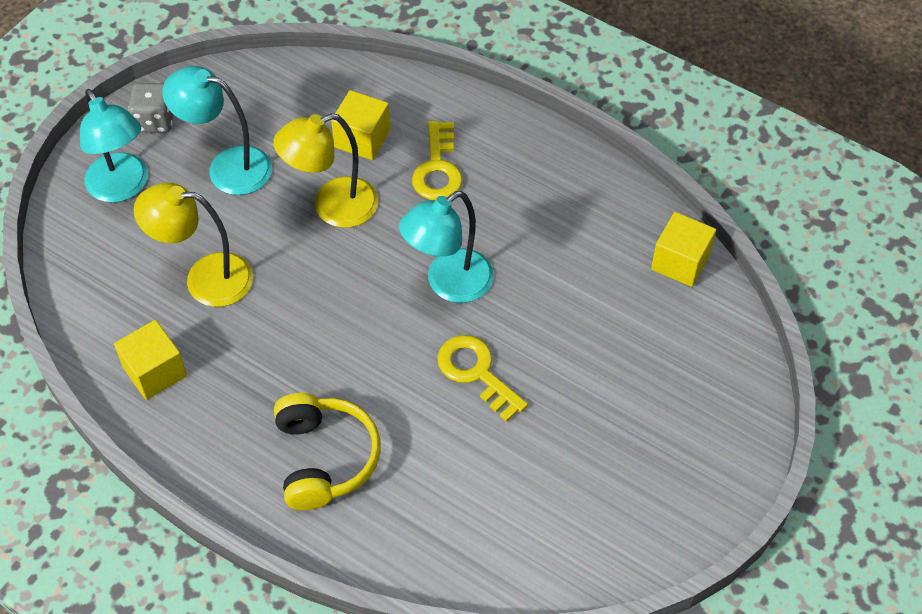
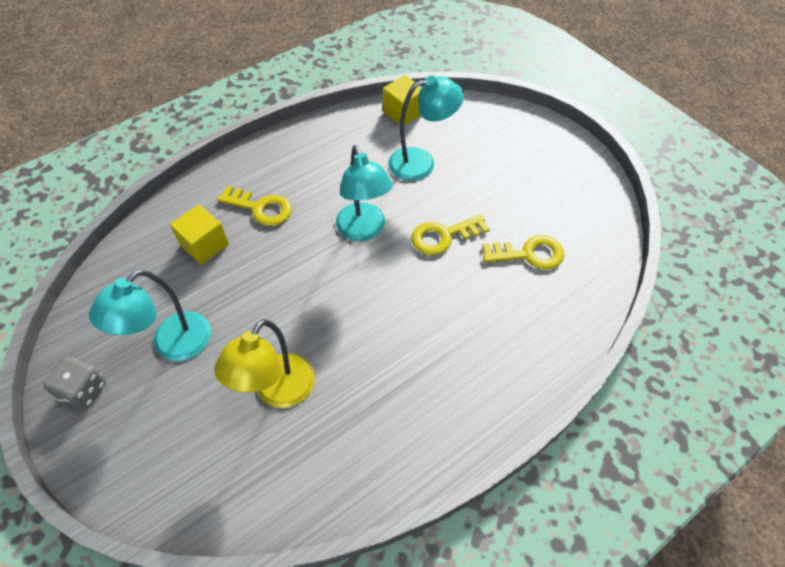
camera: 70 degrees left, 0 degrees up
turquoise lamp [80,89,148,203] -> turquoise lamp moved to [388,76,464,181]
yellow cube [114,320,187,400] -> none
yellow lamp [273,113,378,228] -> none
yellow headphones [274,393,381,510] -> none
none -> yellow key [482,235,564,270]

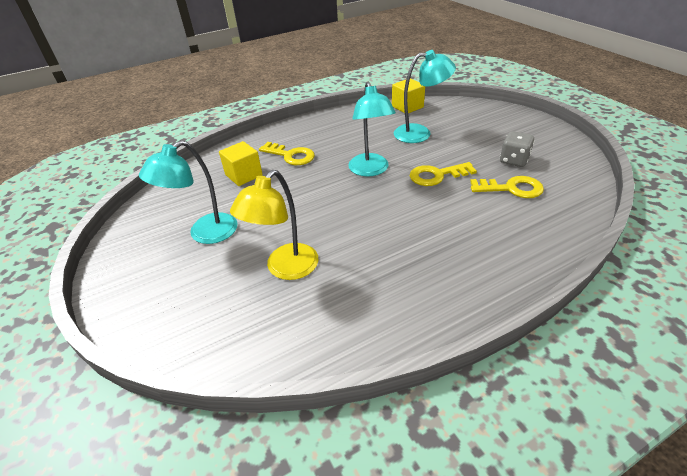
camera: 10 degrees right, 15 degrees down
grey dice [43,357,106,410] -> grey dice moved to [500,131,535,167]

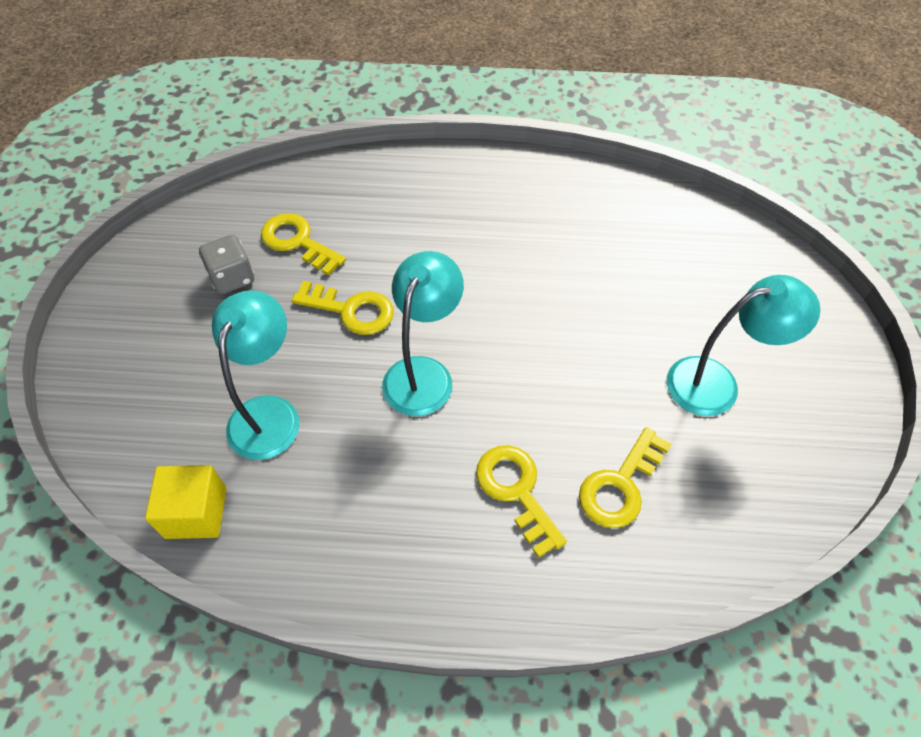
camera: 150 degrees left, 15 degrees up
yellow cube [219,141,263,186] -> yellow key [579,427,672,528]
yellow lamp [230,170,318,280] -> none
turquoise lamp [394,50,456,143] -> turquoise lamp turned 75 degrees clockwise [212,290,300,460]

